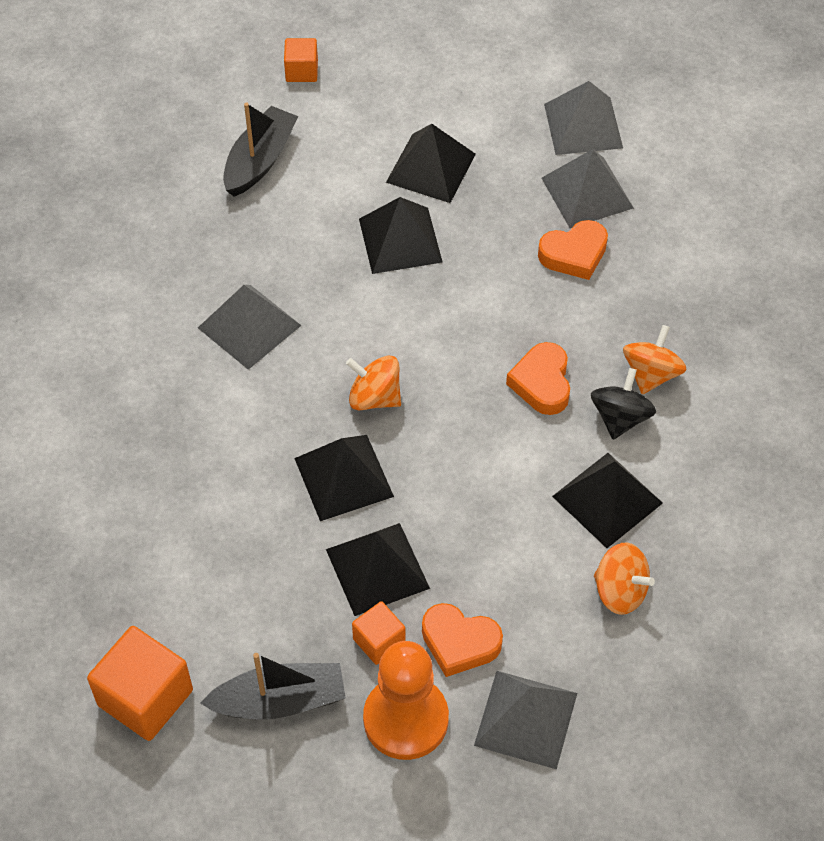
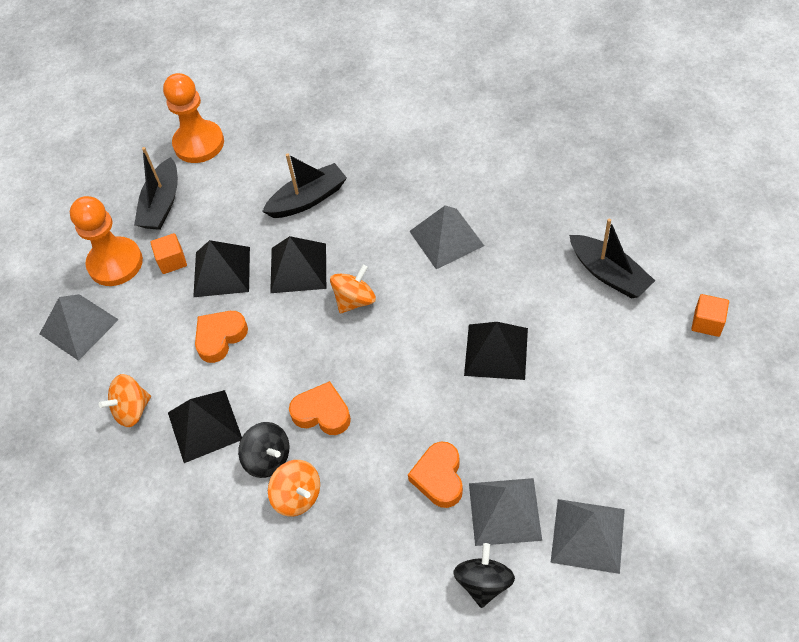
camera: 115 degrees right, 0 degrees up
orange cube [87,626,193,741] -> orange pawn [163,73,224,163]
black pyramid [386,124,476,203] -> none
orange heart [422,603,503,677] -> orange heart moved to [195,311,248,363]
none -> black boat [262,154,347,218]
none -> black spinning top [454,543,515,608]

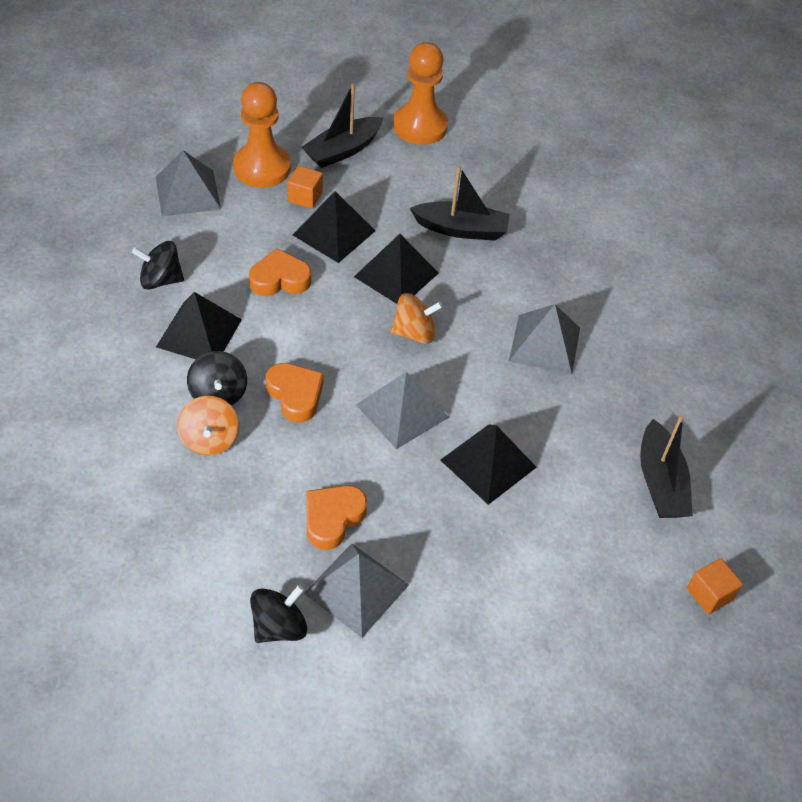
camera: 30 degrees right, 5 degrees down
orange spinning top [99,374,151,427] -> black spinning top [132,241,184,289]
grey pyramid [551,499,625,574] -> grey pyramid moved to [356,371,449,449]

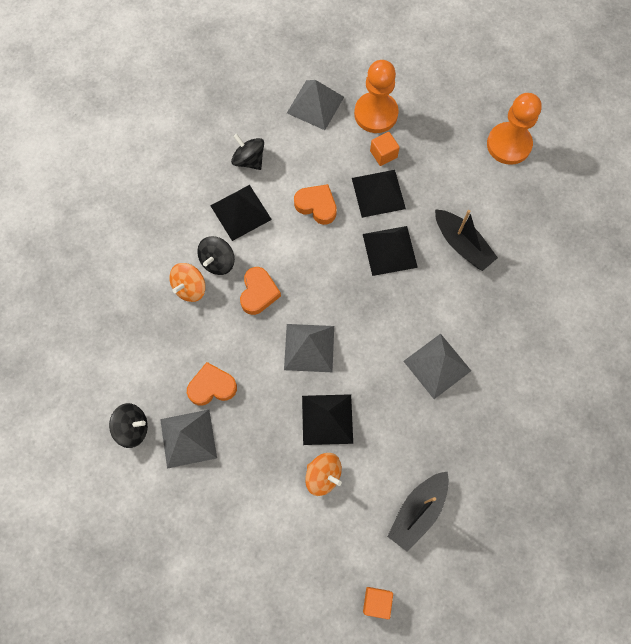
camera: 45 degrees right, 20 degrees up
black boat [302,83,383,168] -> none
orange spinning top [391,293,443,344] -> orange spinning top moved to [305,453,342,496]

